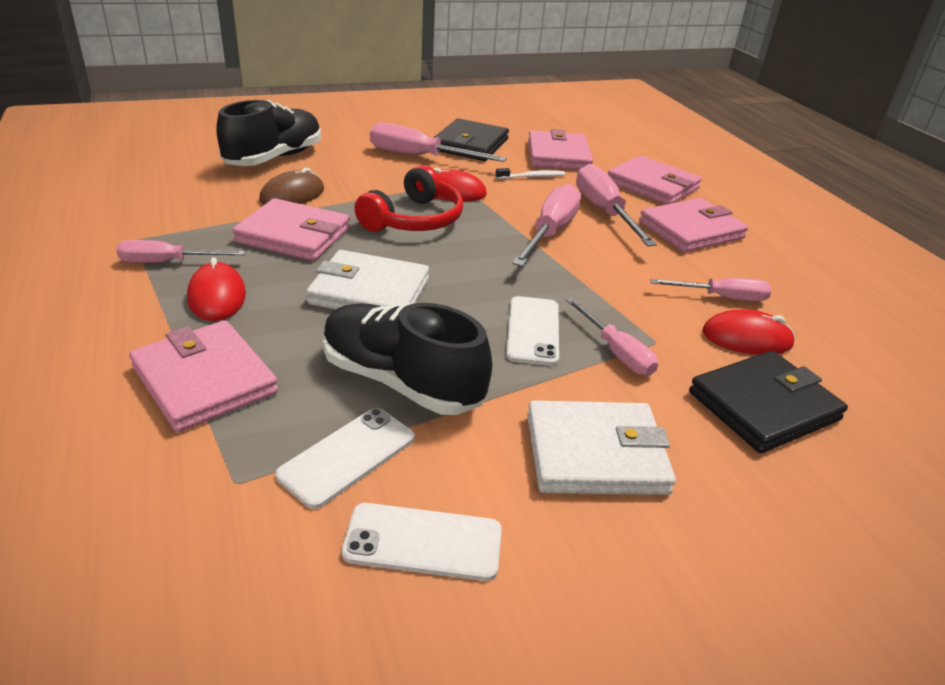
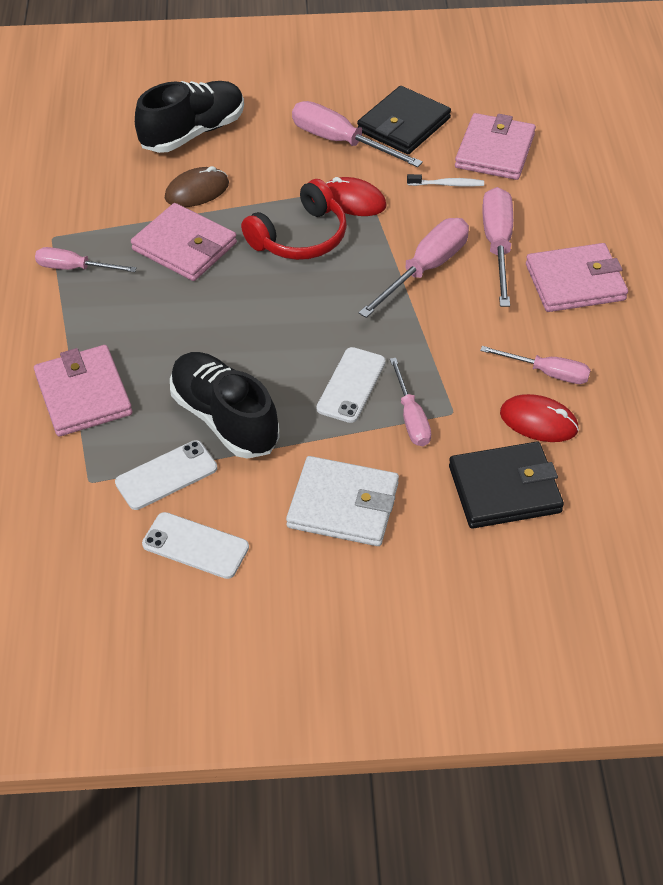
camera: 20 degrees right, 15 degrees up
red mouse [187,257,246,321] -> none
white wallet [306,250,429,310] -> none
pink wallet [608,156,702,205] -> none

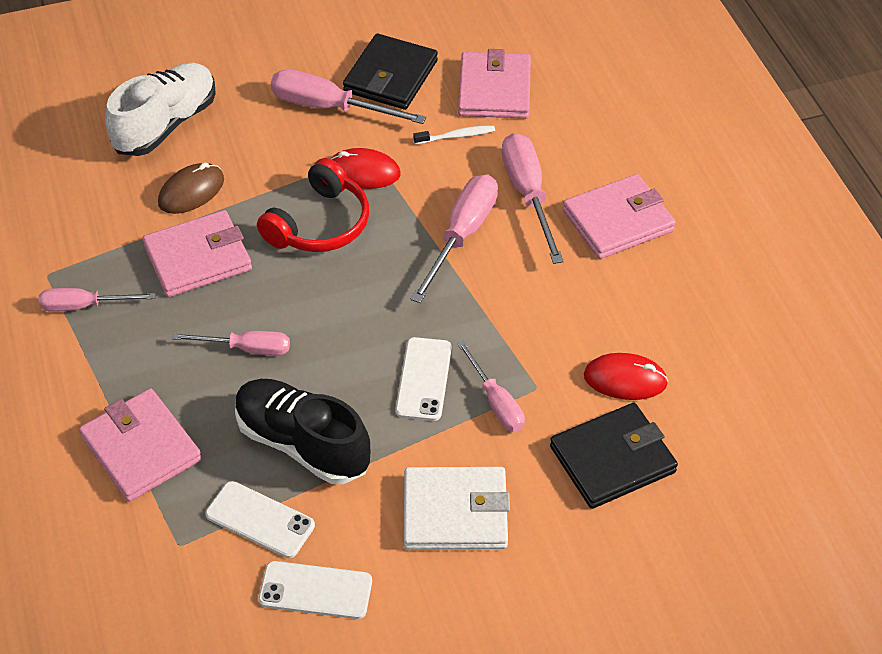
camera: 15 degrees left, 0 degrees up
white phone [115,440,217,510] -> white phone turned 75 degrees clockwise [205,481,315,558]
pink wallet [131,203,237,281] -> pink wallet turned 45 degrees counterclockwise [142,210,252,297]
black shoe [135,81,244,153] -> white shoe [105,63,216,156]
pink screwdriver [480,346,591,384] -> pink screwdriver moved to [172,331,290,356]

